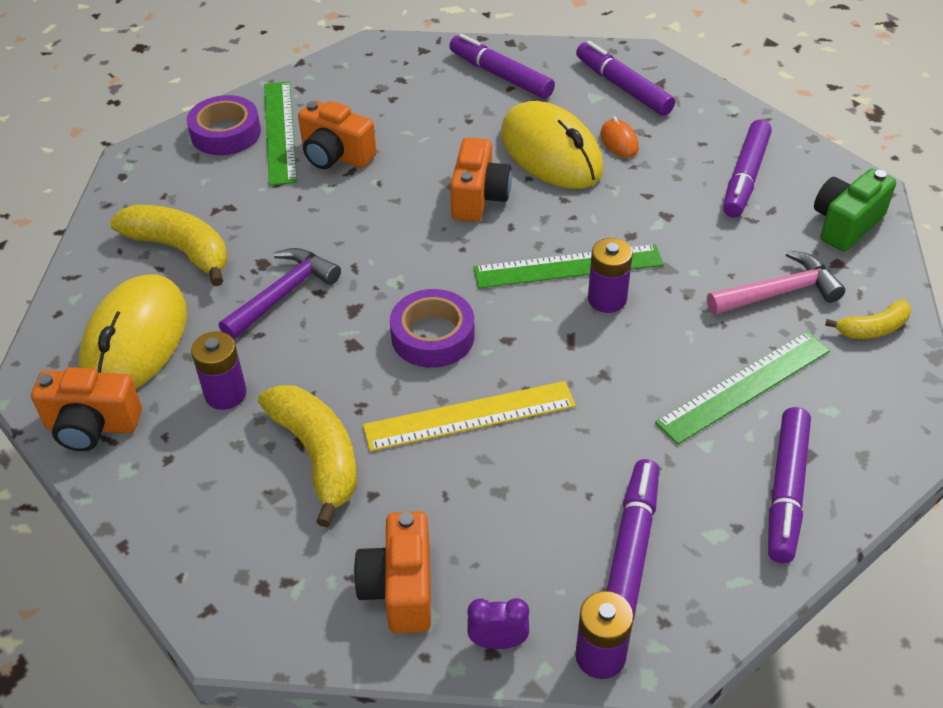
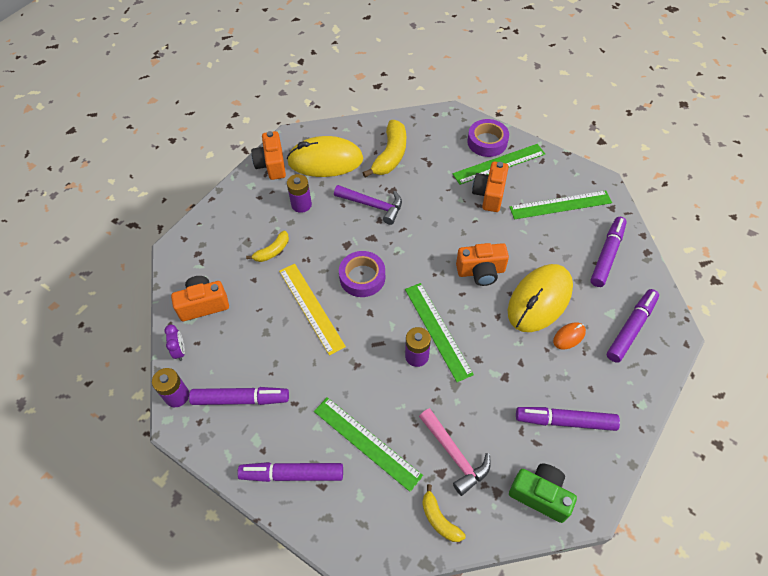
camera: 75 degrees right, 10 degrees up
yellow banana [258,385,357,527] -> yellow banana [246,231,289,262], size x0.56
none -> green ruler [509,191,612,220]

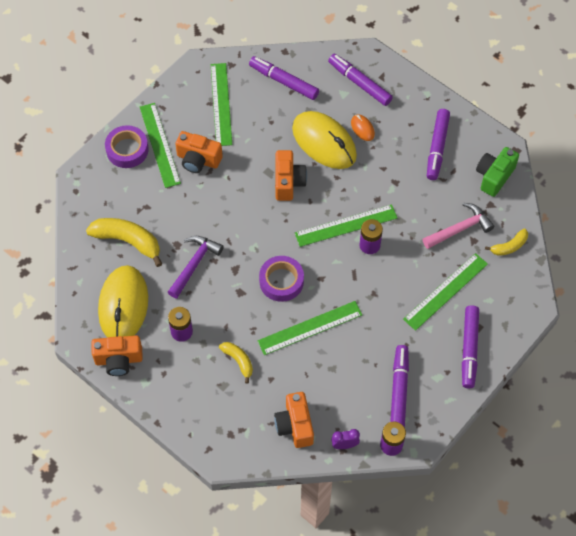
camera: 85 degrees left, 5 degrees up
yellow ruler [279,264,346,356] -> green ruler [257,301,362,355]

